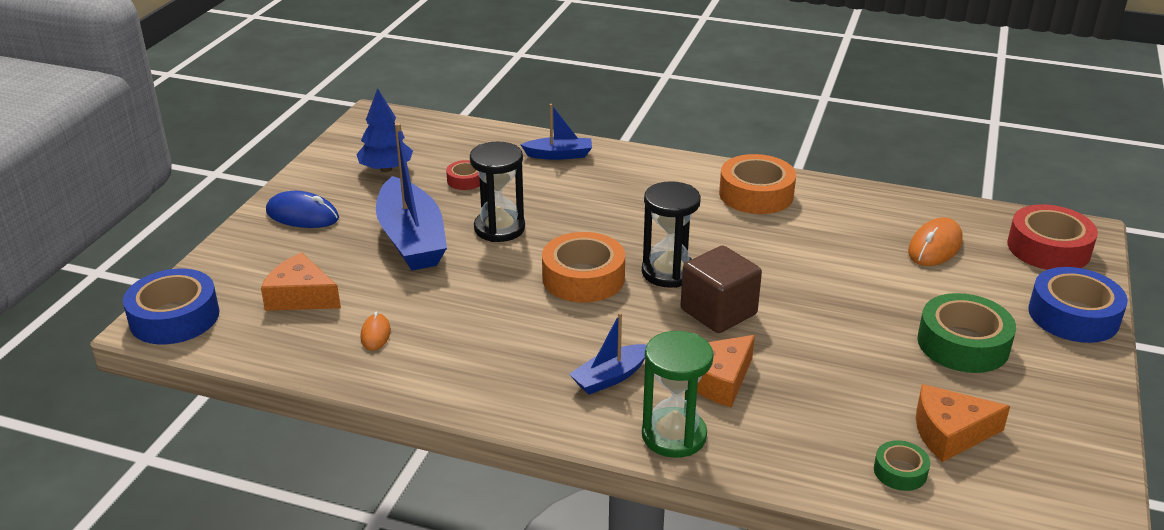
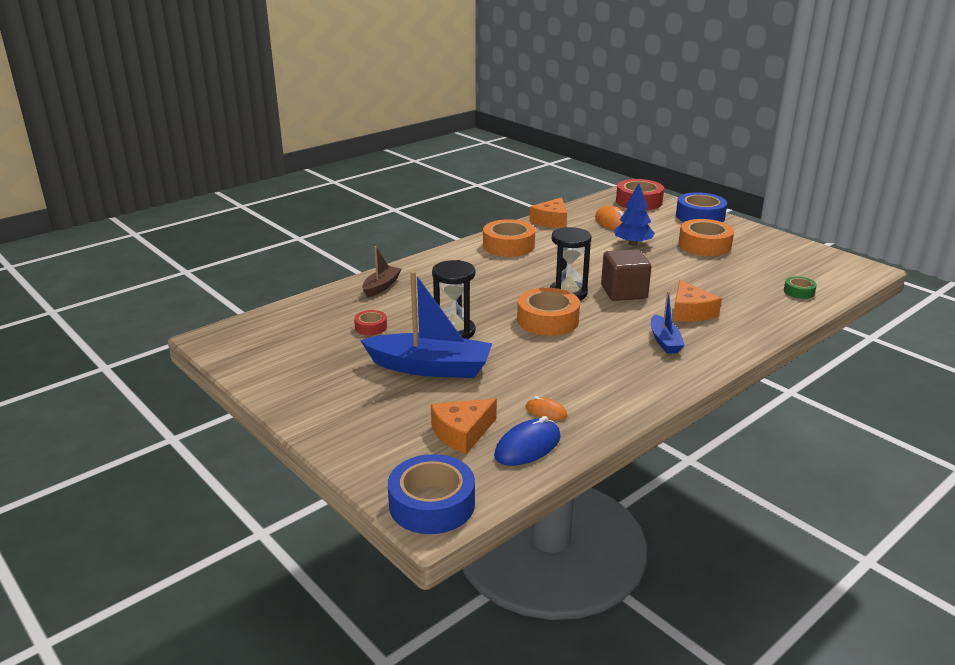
camera: 60 degrees left, 5 degrees down
blue mouse [266,191,339,228] -> blue mouse moved to [494,416,561,466]
blue tree [356,88,413,172] -> blue tree moved to [614,183,655,246]
blue boat [521,104,592,160] -> brown boat [362,246,401,297]
green hourglass [642,331,713,458] -> none
orange cheese [916,384,1010,462] -> orange cheese moved to [529,197,567,228]
green tape [917,293,1016,373] -> orange tape [678,219,734,256]

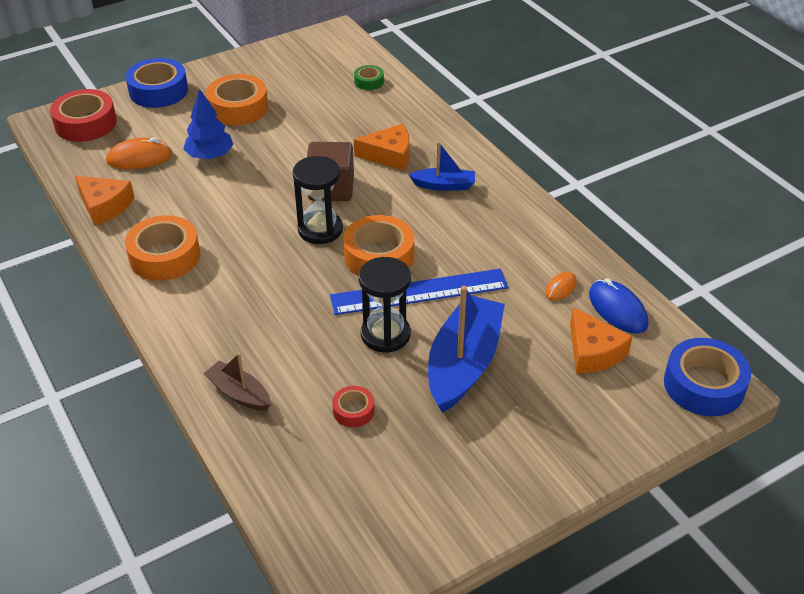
camera: 80 degrees left, 15 degrees up
none -> blue ruler [330,269,508,315]

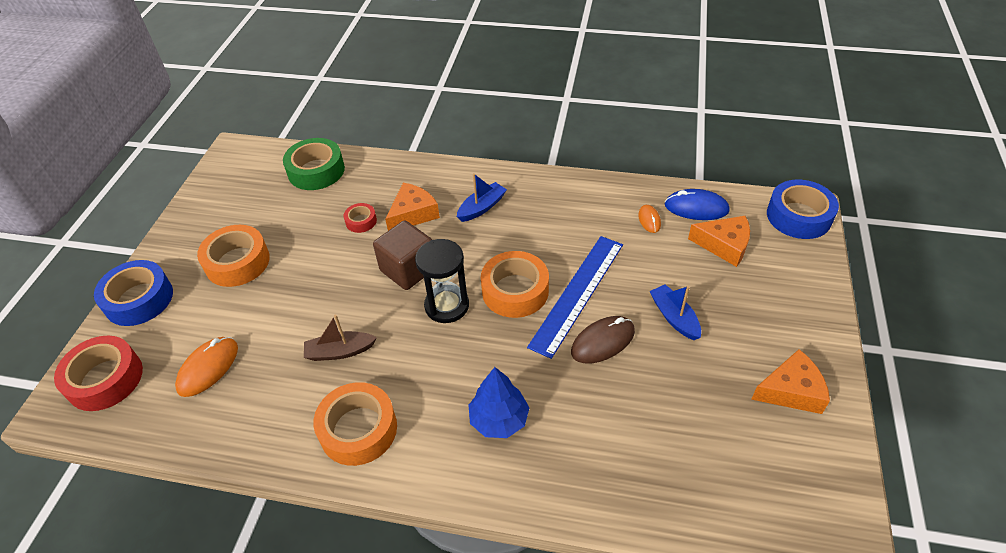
camera: 45 degrees left, 5 degrees up
orange cheese [75,176,135,226] -> orange cheese moved to [751,349,830,414]
blue tree [183,89,233,159] -> blue tree moved to [469,367,530,438]
brown boat [203,353,271,411] -> brown boat moved to [304,315,377,361]
red tape [332,386,375,427] -> red tape moved to [344,203,377,233]
green tape [354,65,384,90] -> green tape [283,138,345,190], size x1.95
black hourglass [358,257,411,353] -> brown mouse [571,316,635,363]
blue boat [428,286,505,413] -> blue boat [650,284,701,340], size x0.53

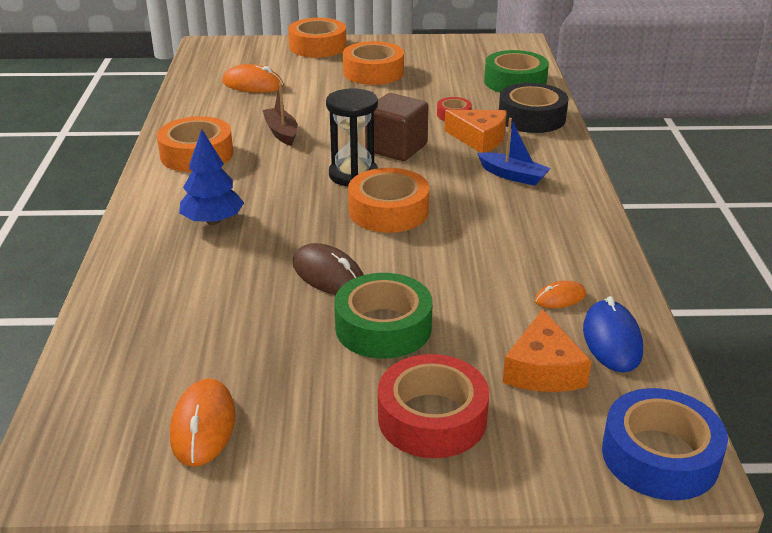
camera: 75 degrees right, 15 degrees down
red tape [54,336,143,411] -> red tape moved to [378,354,489,458]
blue tape [94,260,173,326] -> orange tape [288,18,347,58]
blue ruler [527,236,623,359] -> none
blue boat [650,284,701,340] -> green tape [334,273,433,359]
orange cheese [751,349,830,414] -> none
none -> orange mouse [170,378,236,467]
none -> black tape [499,83,568,133]

